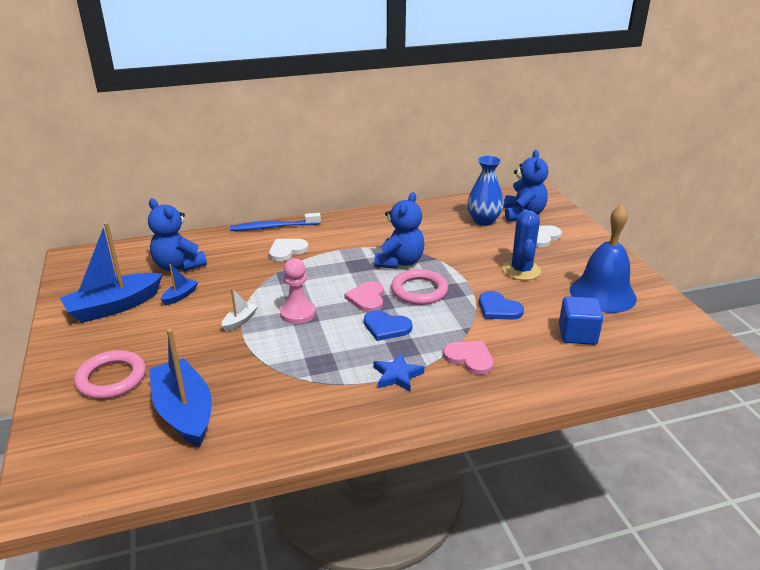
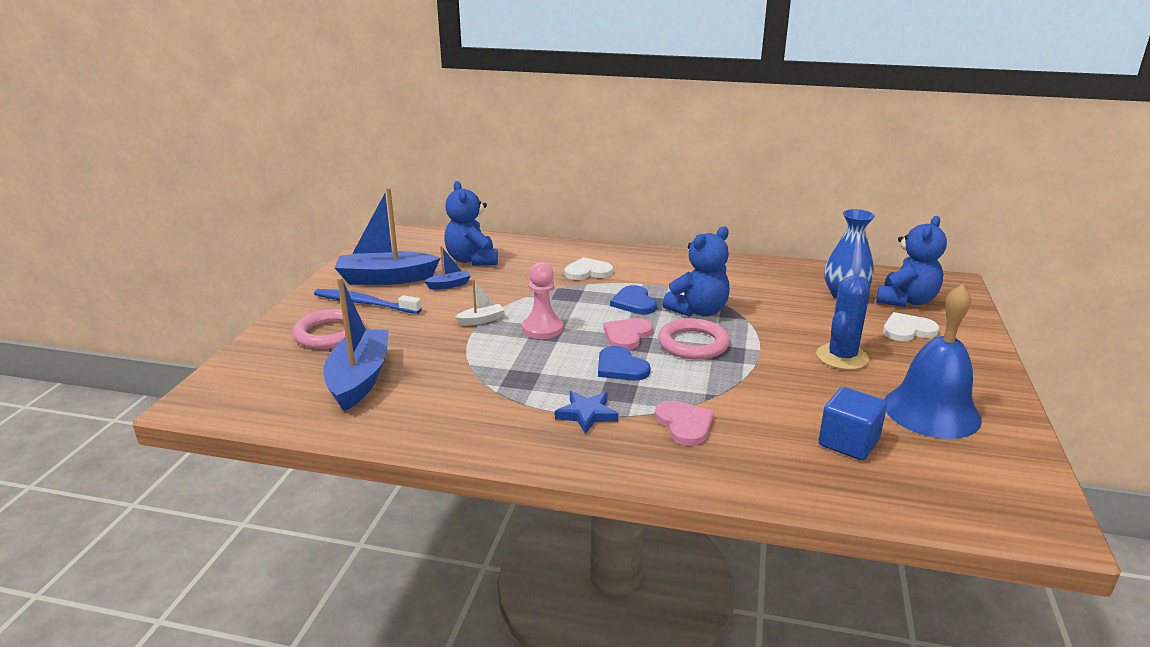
camera: 30 degrees right, 5 degrees down
blue toothbrush [230,213,321,231] -> blue toothbrush moved to [314,289,422,314]
blue heart [479,291,524,320] -> blue heart moved to [610,285,657,314]

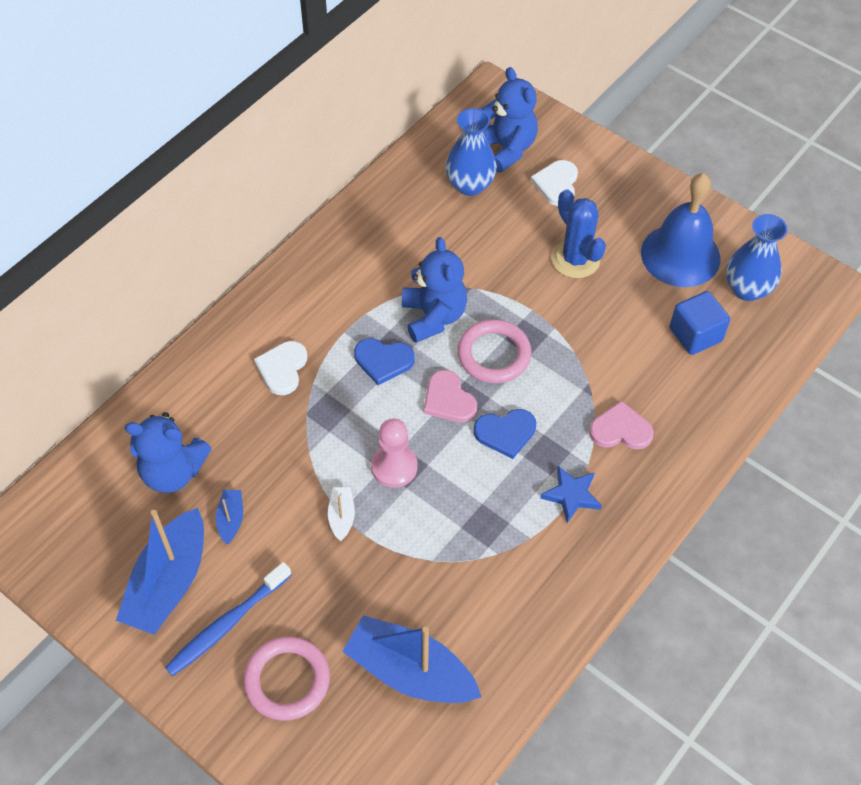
camera: 65 degrees left, 30 degrees up
none -> blue vase [726,214,788,301]

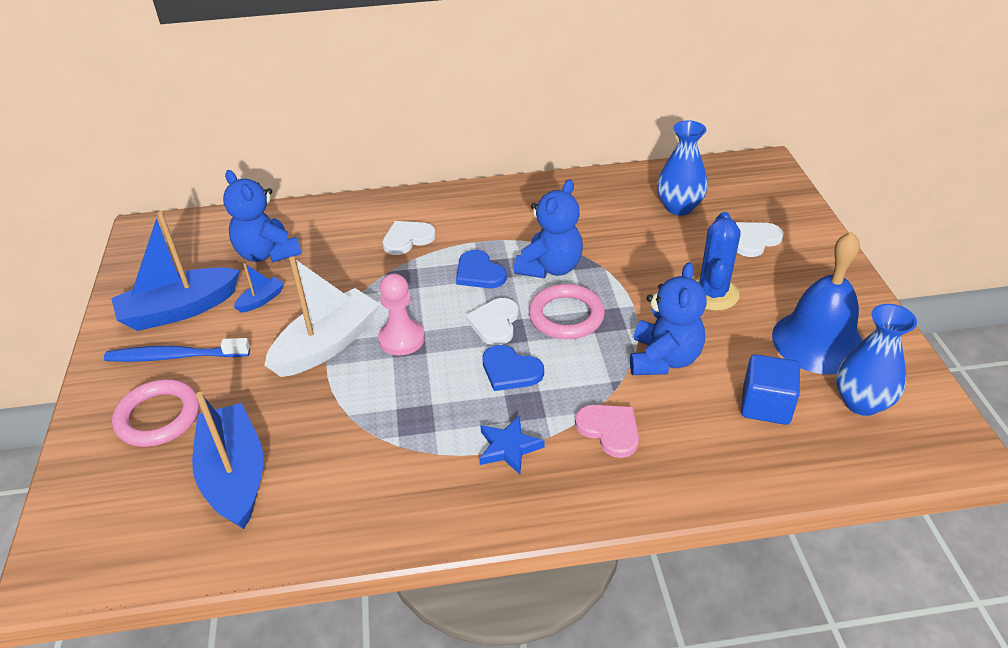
camera: 45 degrees right, 15 degrees down
white boat [328,487,355,541] -> white boat [265,256,380,377], size x2.23
pink heart [424,370,477,423] -> white heart [465,298,519,346]
blue teddy bear [481,67,538,173] -> blue teddy bear moved to [630,262,707,375]

